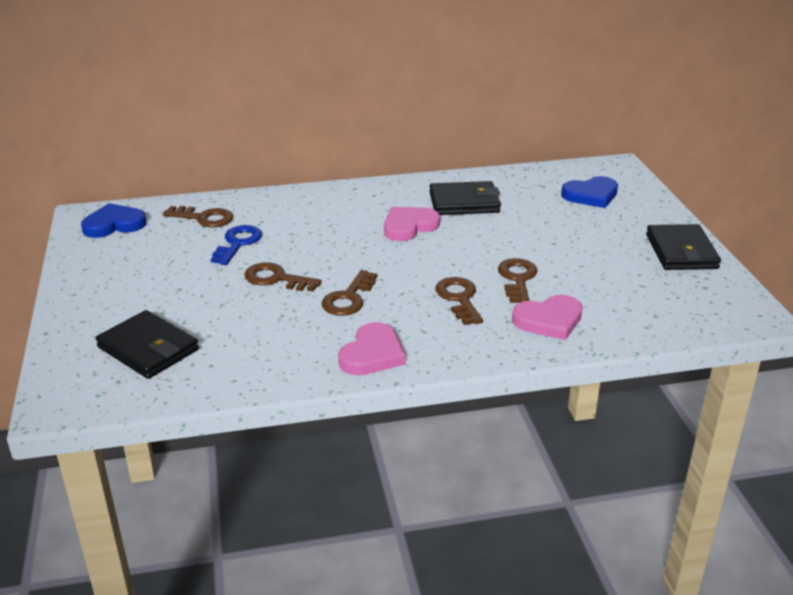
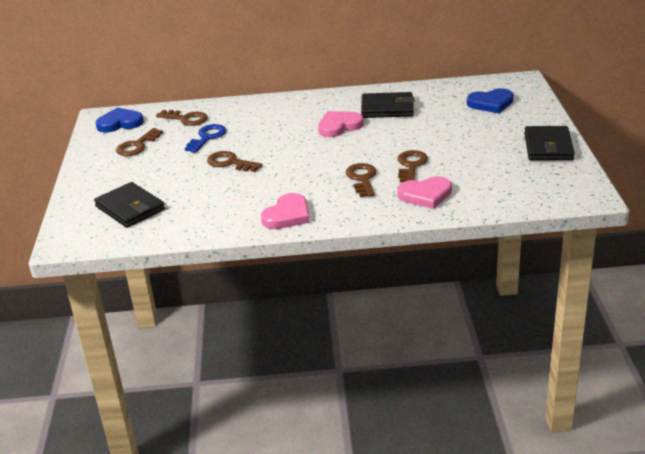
camera: 10 degrees right, 0 degrees up
brown key [322,270,377,316] -> brown key moved to [116,128,163,156]

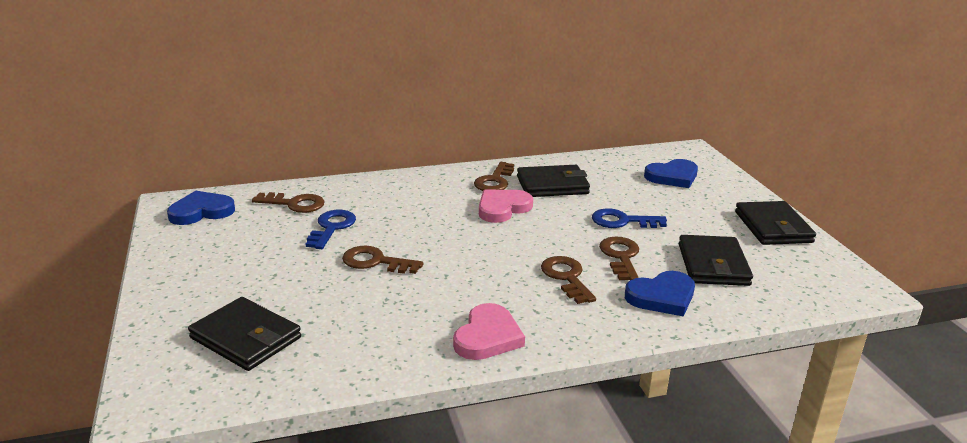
camera: 15 degrees left, 5 degrees down
brown key [116,128,163,156] -> brown key moved to [474,162,514,191]
pink heart [397,176,452,209] -> blue heart [625,271,695,317]
none -> blue key [592,208,667,228]
none -> black wallet [679,235,753,286]

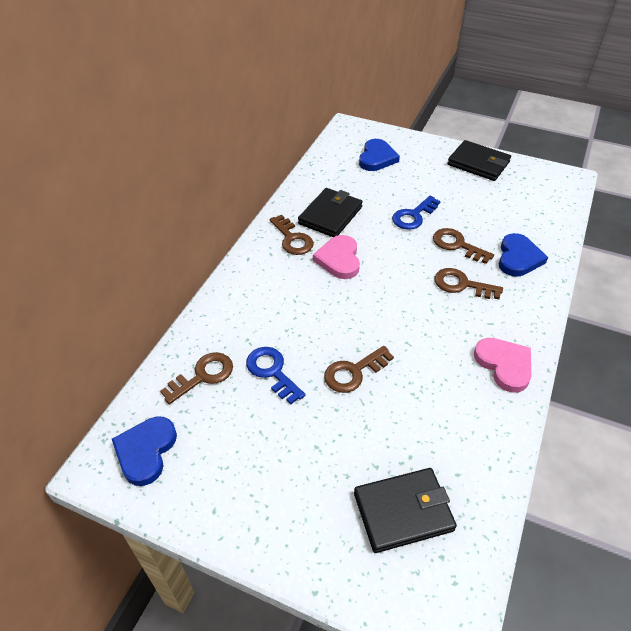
camera: 50 degrees left, 20 degrees up
black wallet [679,235,753,286] -> none

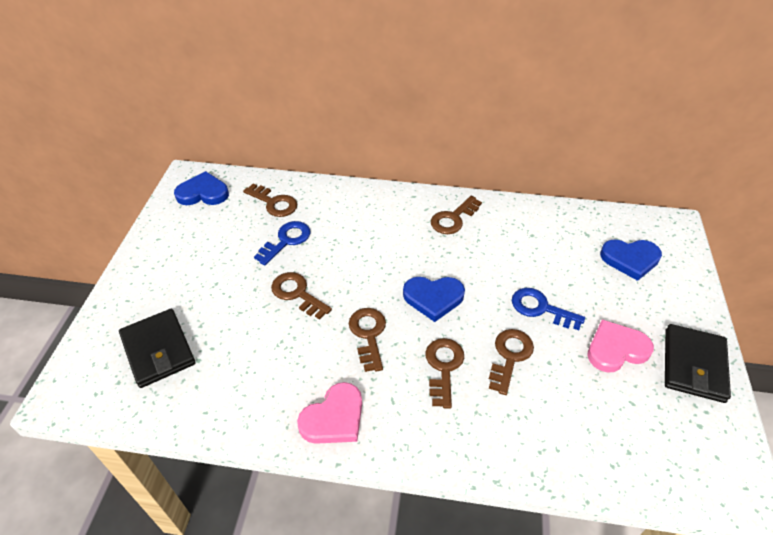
camera: 75 degrees right, 0 degrees up
black wallet [298,188,362,237] -> none
pink heart [313,235,360,279] -> pink heart moved to [587,320,654,373]
blue heart [499,233,548,277] -> blue heart moved to [403,277,465,322]
none -> brown key [349,308,386,372]

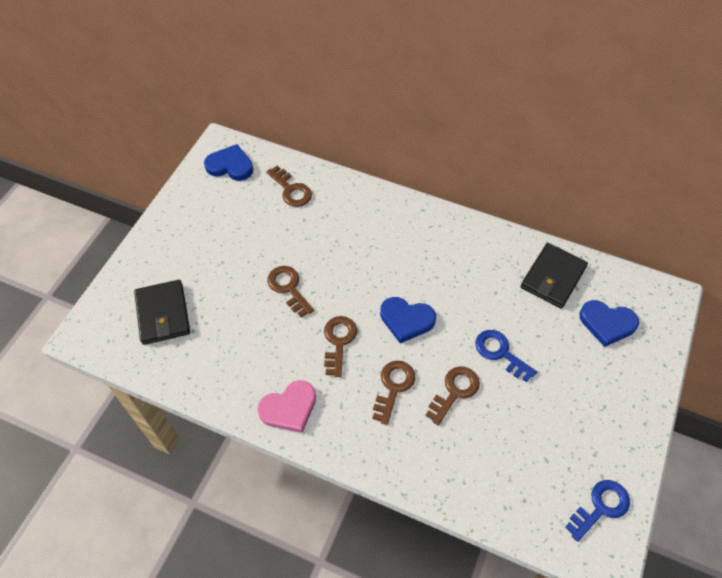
camera: 15 degrees right, 10 degrees up
blue key [254,221,311,266] -> blue key moved to [565,480,630,542]
brown key [431,196,482,234] -> none
pink heart [587,320,654,373] -> none
black wallet [665,324,731,403] -> black wallet moved to [520,243,588,308]

